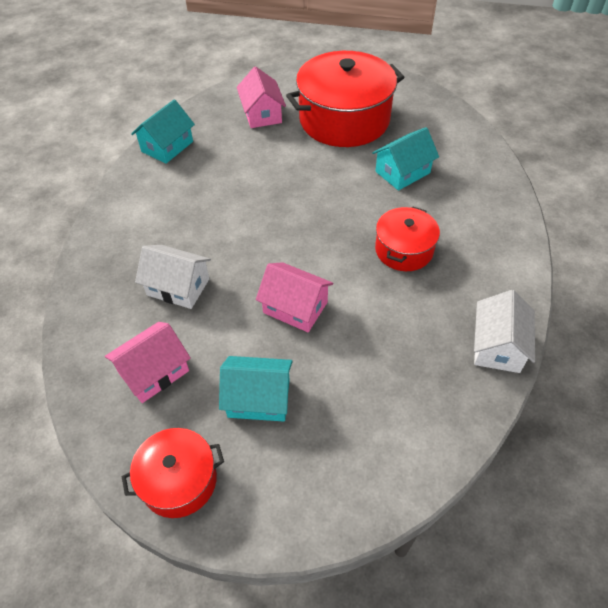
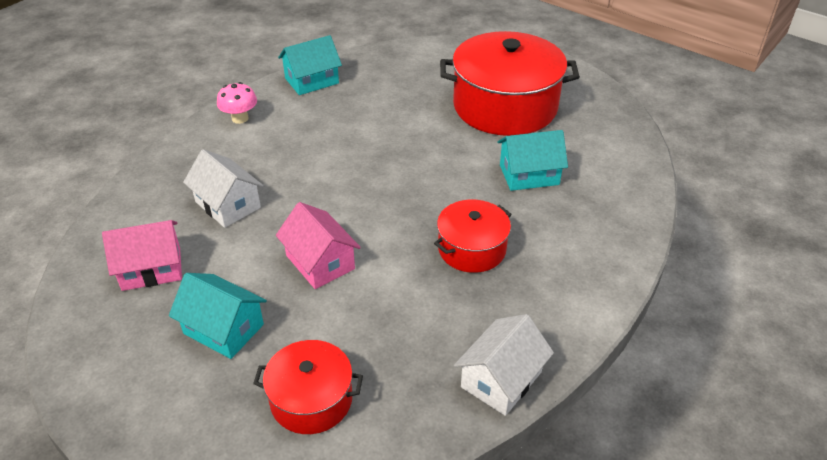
camera: 25 degrees right, 10 degrees down
red pot [122,428,224,518] -> red pot moved to [253,340,363,434]
pink house [237,66,286,128] -> none
none -> pink mushroom [217,82,257,124]

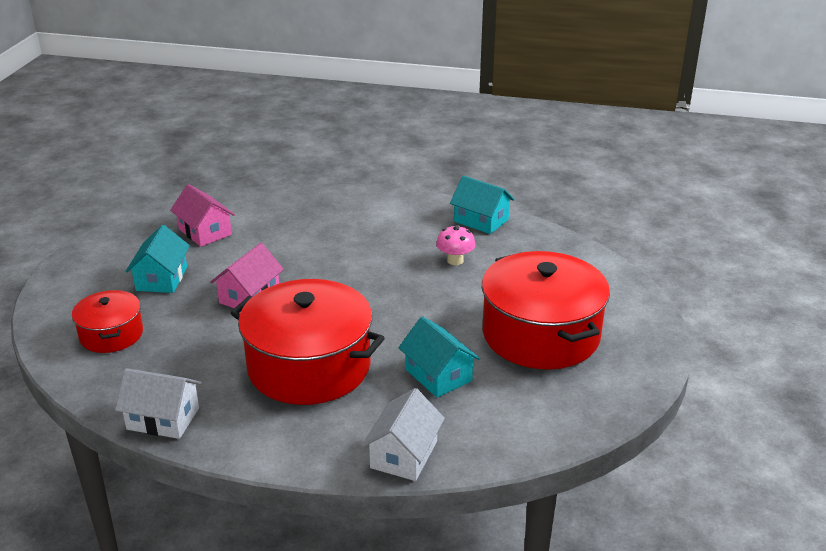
camera: 65 degrees right, 10 degrees down
white house [183,149,264,228] -> white house moved to [362,388,445,481]
pink mushroom [217,82,257,124] -> pink mushroom moved to [436,225,476,265]
red pot [434,200,512,273] -> red pot [231,279,385,405], size x1.89

